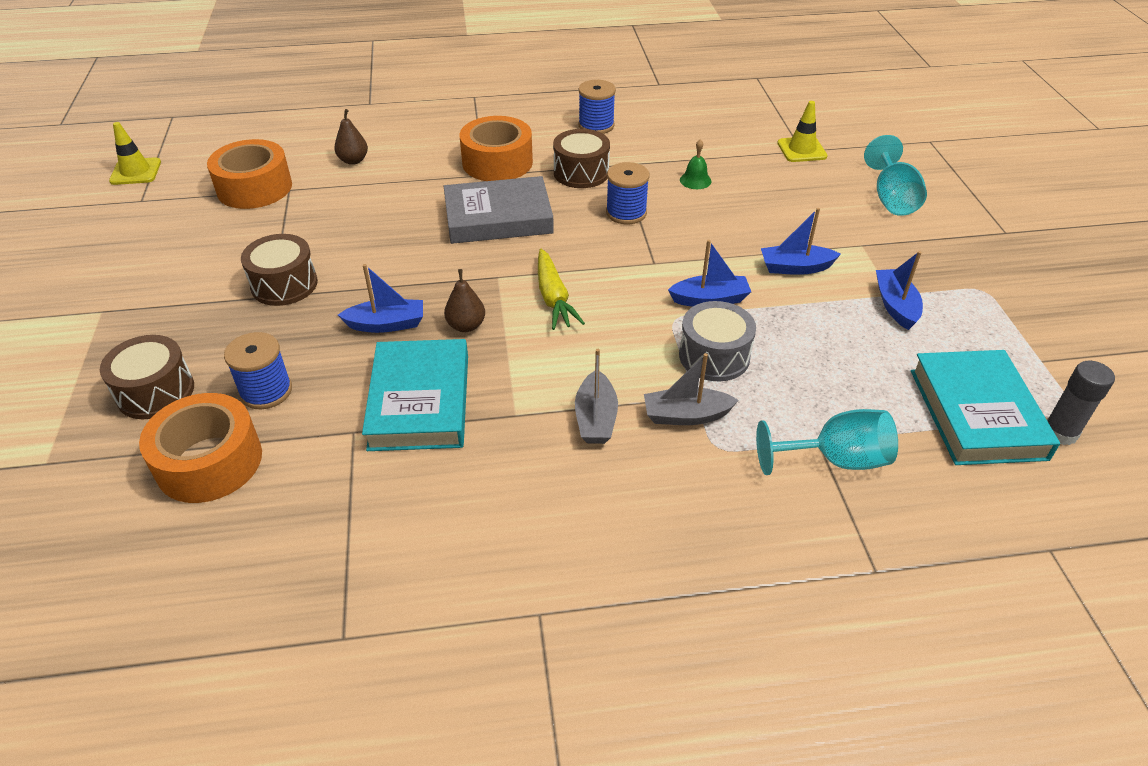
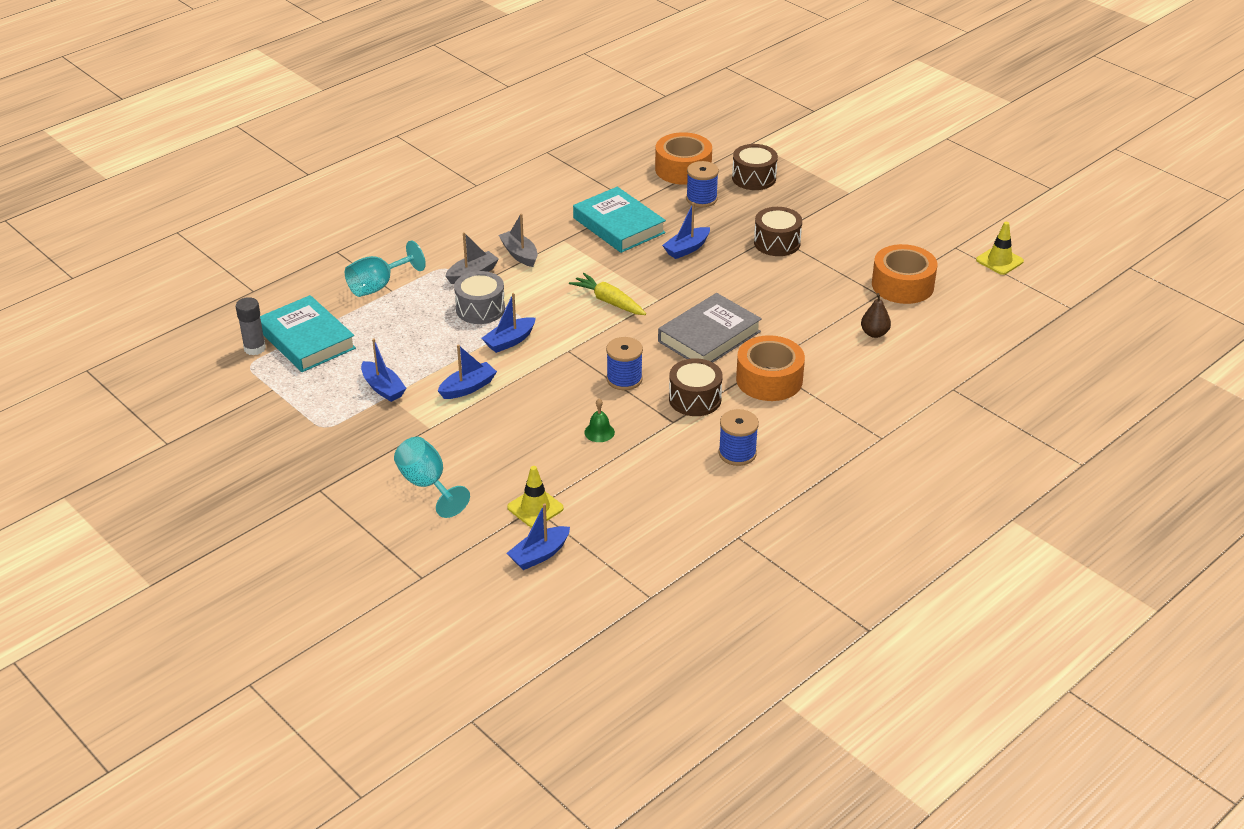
camera: 145 degrees right, 5 degrees down
brown pear [444,269,485,332] -> none
none -> blue boat [507,503,570,570]

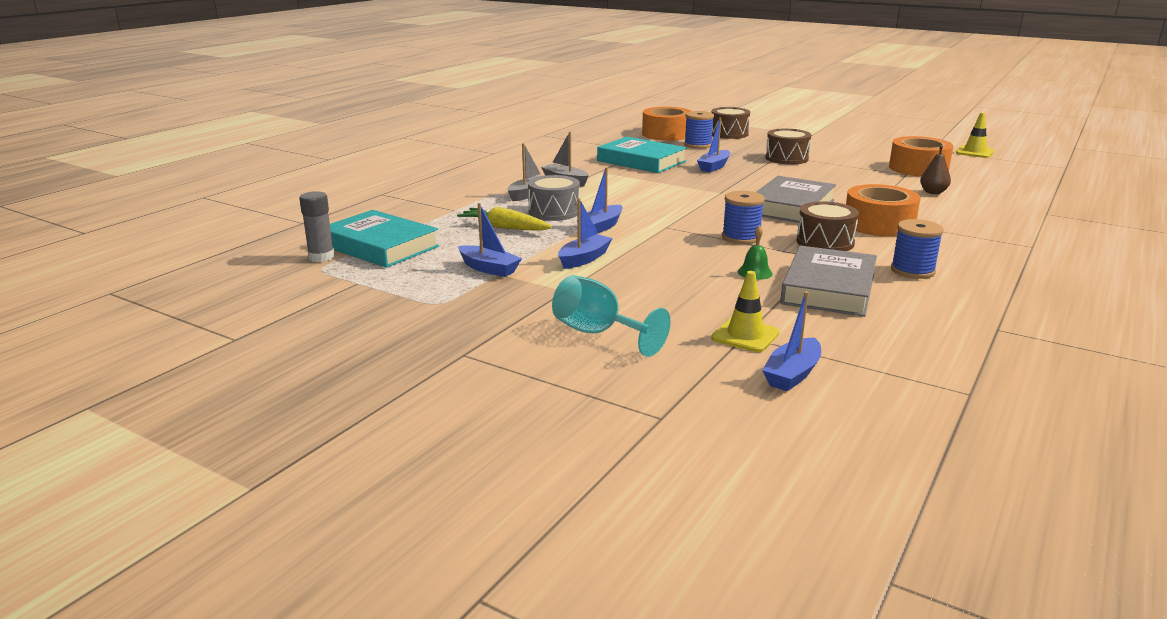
camera: 15 degrees left, 15 degrees down
turquoise goblet [345,241,426,297] -> none
yellow carrot [569,273,646,315] -> yellow carrot moved to [457,207,552,231]
none -> grey book [780,245,877,317]

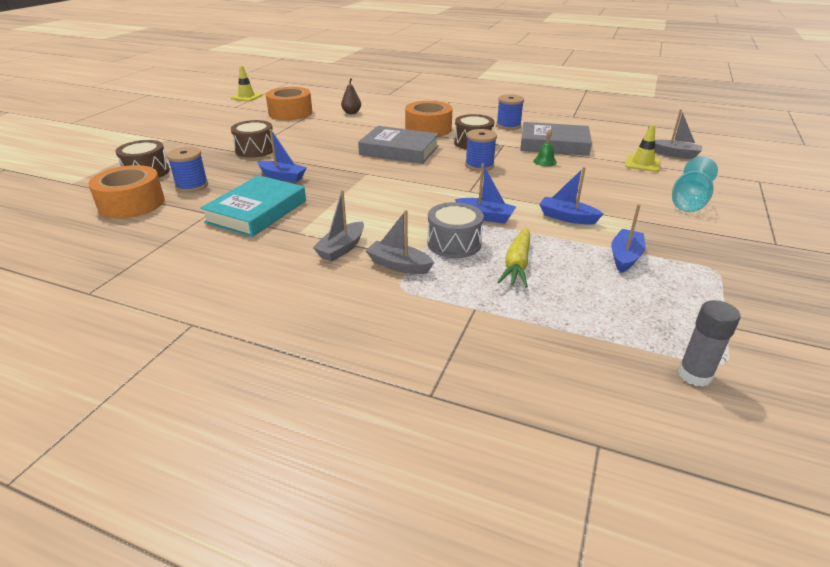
camera: 100 degrees left, 10 degrees up
turquoise book [330,210,439,268] -> none
blue boat [762,291,821,391] -> grey boat [655,109,702,159]

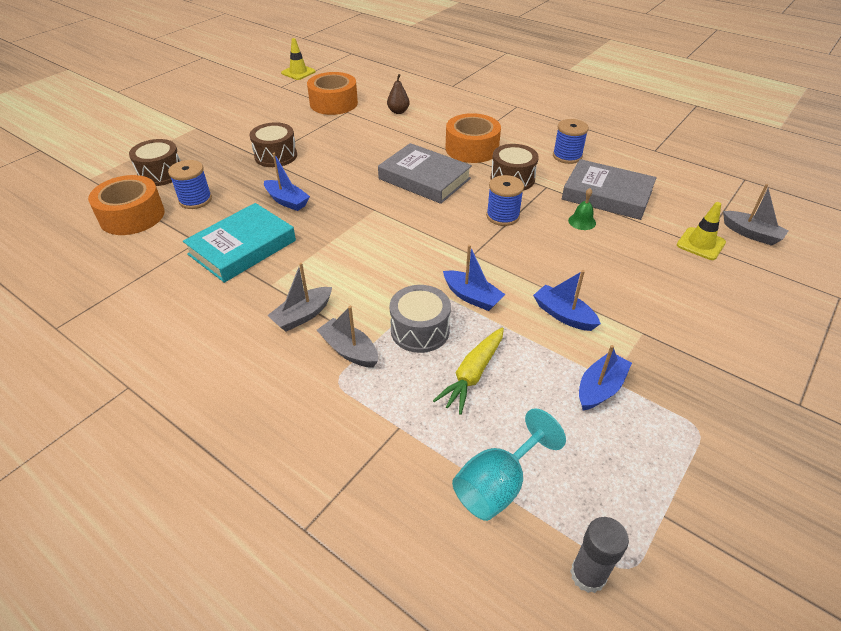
camera: 15 degrees right, 10 degrees up
turquoise goblet [672,156,718,212] -> turquoise goblet moved to [452,408,566,521]

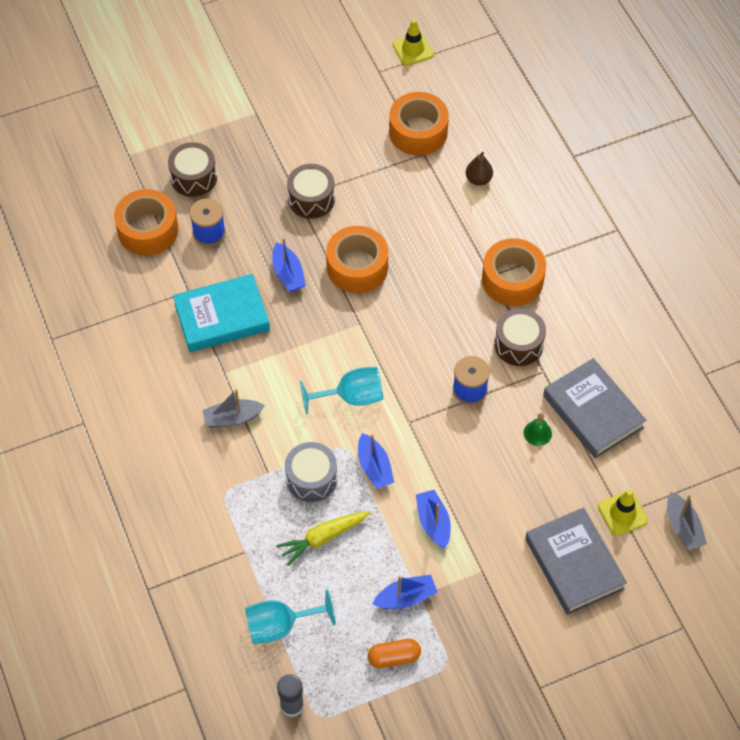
camera: 30 degrees right, 15 degrees up
grey boat [317,306,378,368] -> none
grey book [378,143,472,204] -> grey book moved to [525,507,627,615]
blue spool [553,119,589,164] -> none
none -> turquoise goblet [300,367,383,414]
none -> orange tape [326,226,388,293]
none -> orange capsule [368,639,421,668]

